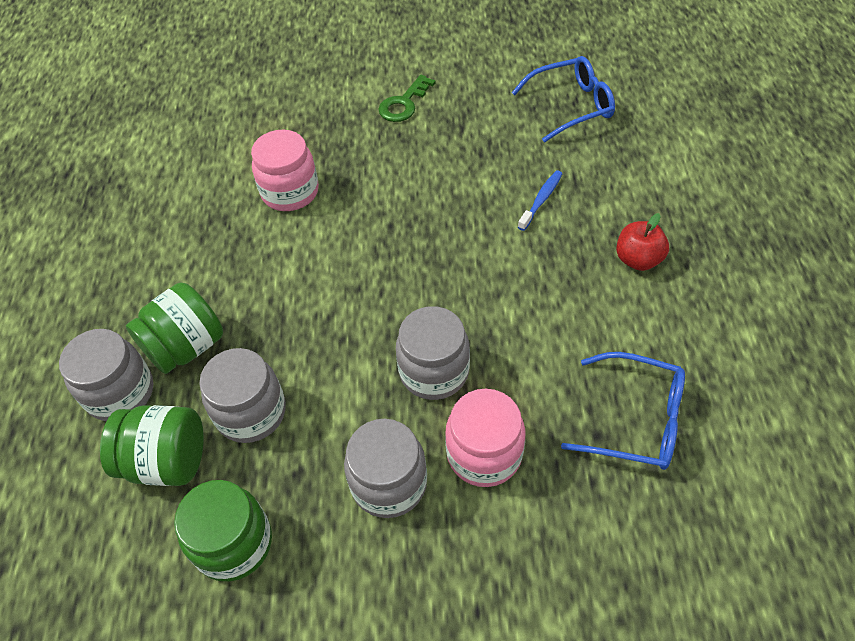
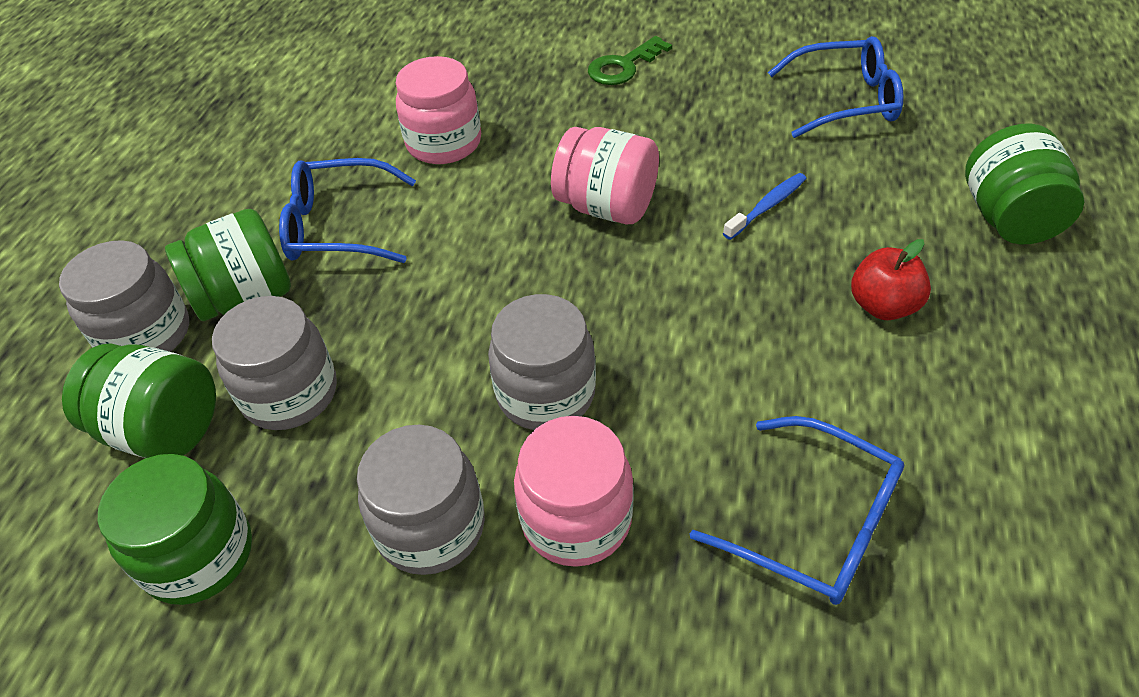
camera: 15 degrees right, 5 degrees down
none -> blue glasses [279,158,416,263]
none -> pink jar [551,127,659,224]
none -> green jar [965,123,1085,245]

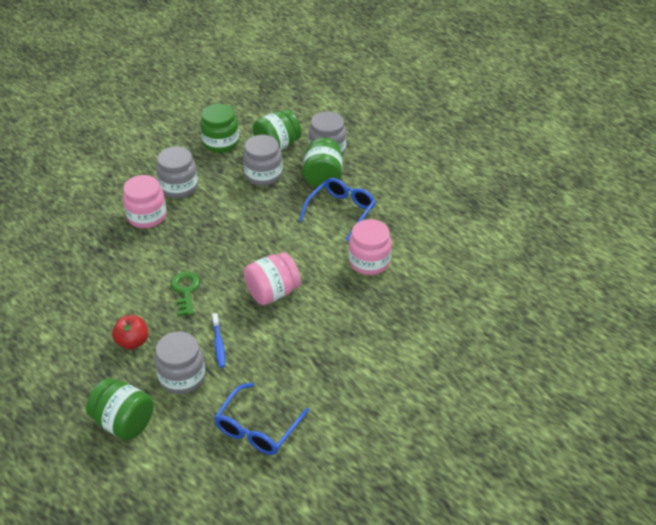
camera: 120 degrees right, 5 degrees down
grey jar [488,294,596,430] -> grey jar moved to [155,331,205,394]
green key [588,36,672,85] -> green key moved to [171,272,200,316]
blue glasses [690,416,904,605] -> none

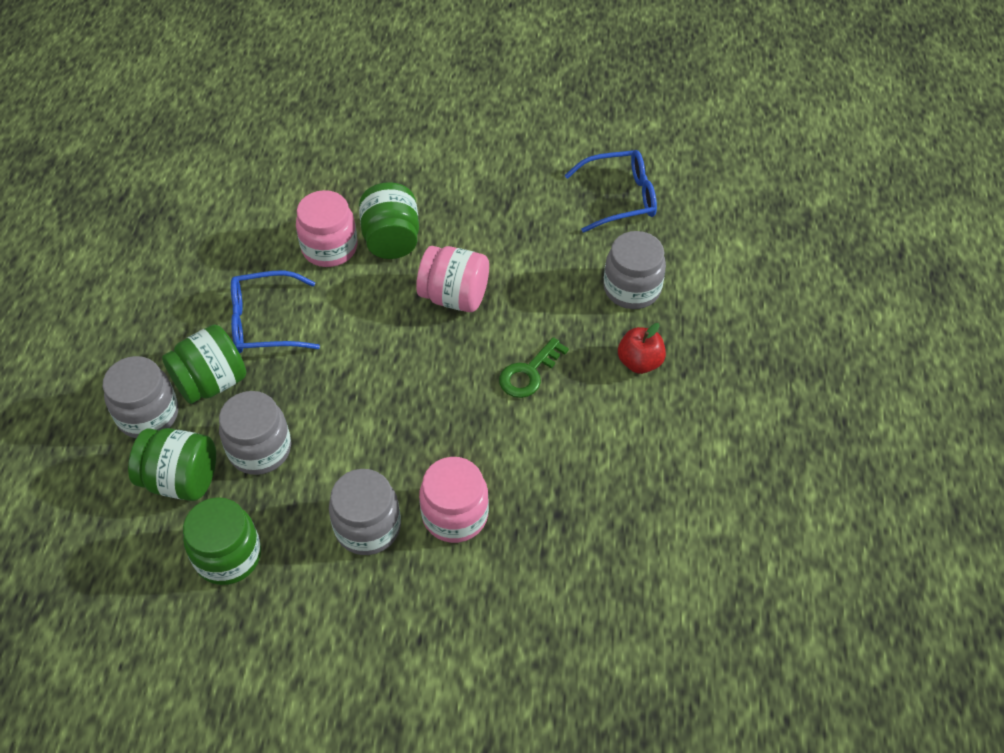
camera: 130 degrees left, 10 degrees up
green jar [86,378,154,440] -> green jar moved to [359,182,419,259]
blue toothbrush [212,313,225,368] -> none

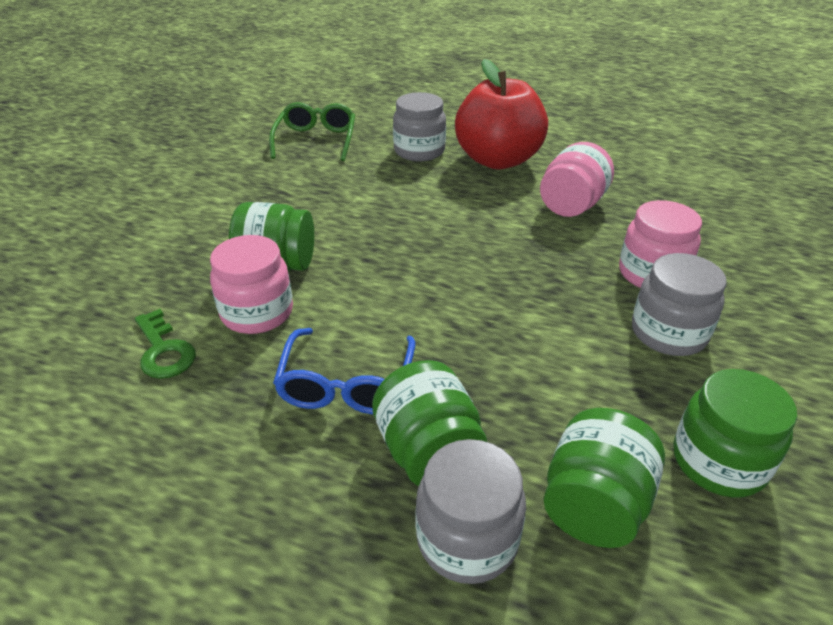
camera: 75 degrees left, 15 degrees down
grey jar [219,391,291,475] -> none
pink jar [416,246,489,312] -> pink jar moved to [540,142,614,217]
green key [499,337,569,398] -> green key moved to [135,309,196,379]
blue glasses [564,150,657,233] -> green glasses [269,102,355,161]
red apple [618,323,666,374] -> red apple [455,59,548,170], size x2.17

